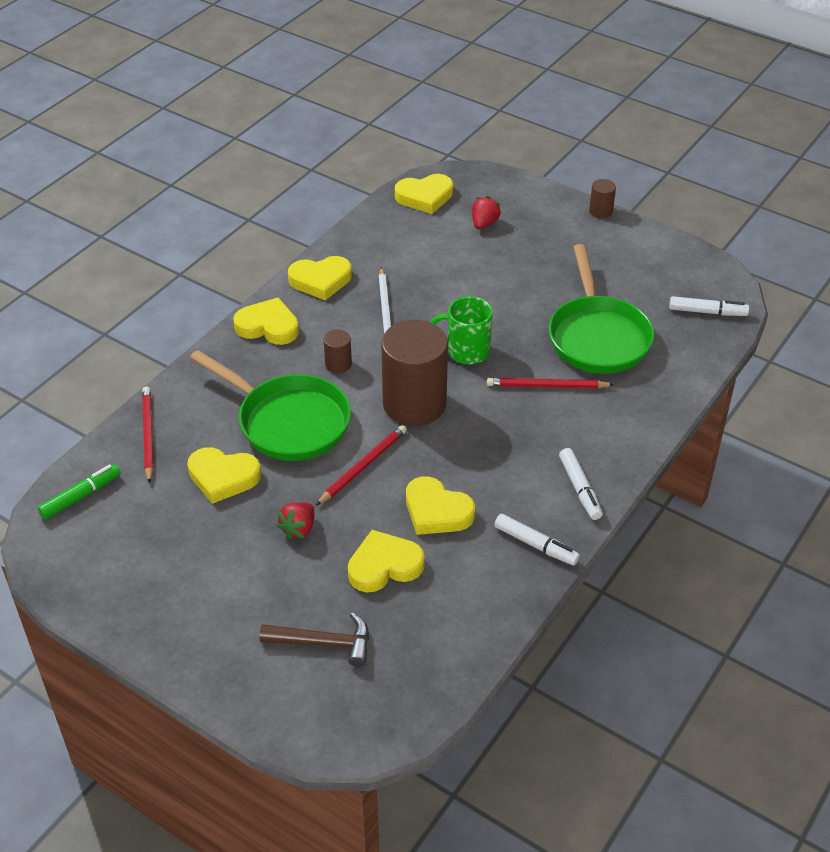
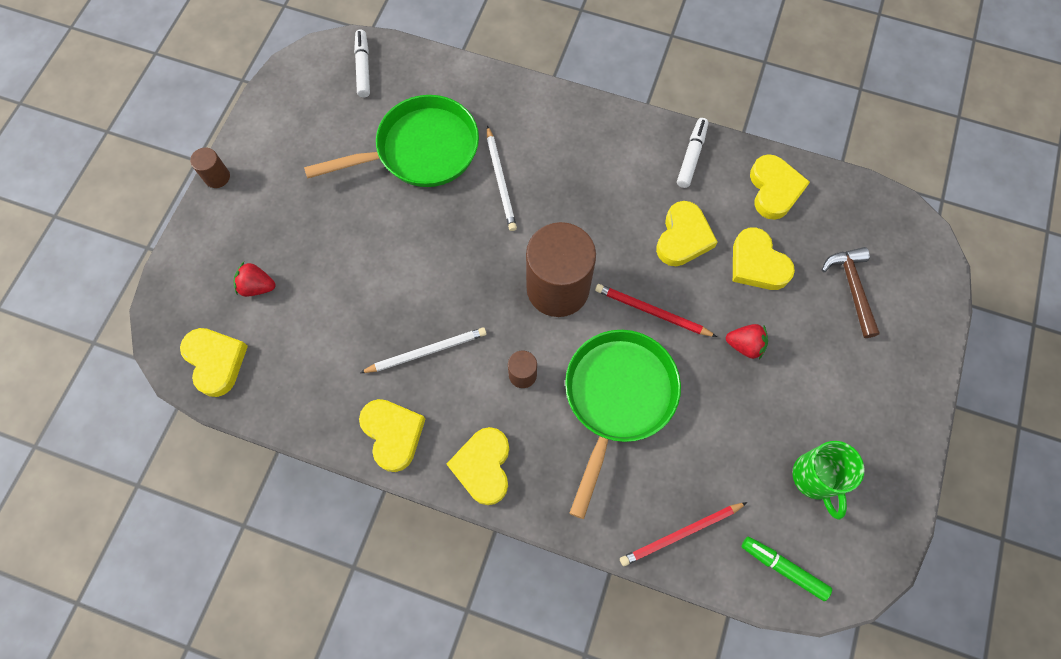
camera: 105 degrees left, 25 degrees up
yellow heart [187,447,261,504] -> yellow heart moved to [750,154,810,220]
green mug [430,297,493,364] -> green mug moved to [792,441,865,520]
red pencil [487,378,614,389] -> white pencil [487,126,517,231]
white marker [559,448,603,520] -> none

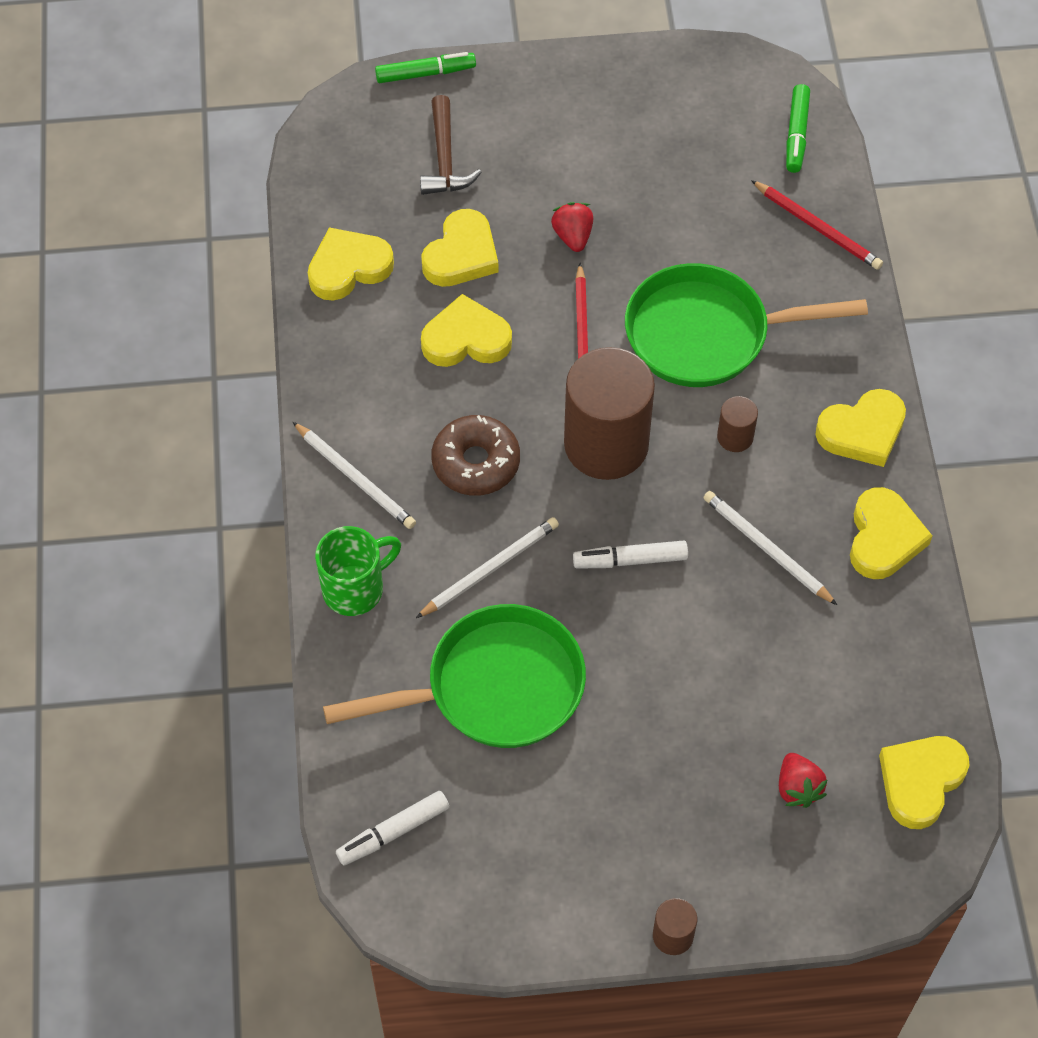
camera: 115 degrees left, 10 degrees down
green pan [304,95,479,187] -> green pan turned 120 degrees clockwise [323,604,586,748]
yellow heart [359,399,425,472] -> yellow heart turned 150 degrees clockwise [850,487,932,579]
white marker [677,118,708,188] -> white marker moved to [573,541,688,569]
green mug [792,441,865,520] -> green mug moved to [315,526,401,616]
brown hammer [822,247,880,338] -> brown hammer turned 60 degrees counterclockwise [420,95,482,195]
none -> white pencil [293,422,416,529]
none -> green marker [375,52,476,83]
none -> brown donut [431,415,520,495]

